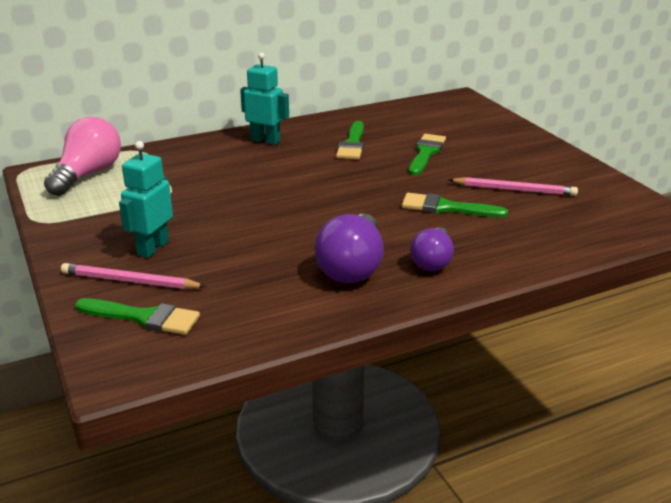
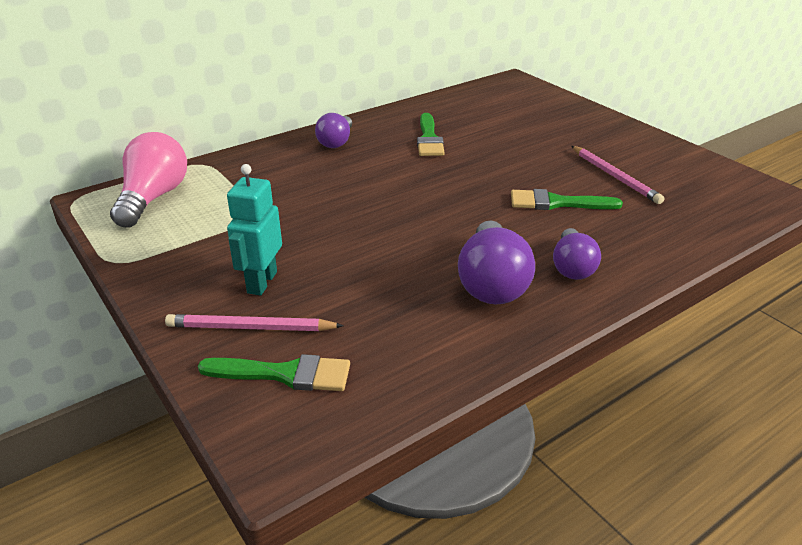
camera: 10 degrees left, 5 degrees up
turquoise robot [240,52,289,145] -> purple light bulb [315,113,352,148]
green brush [409,134,446,175] -> none
pink pencil [449,177,578,196] -> pink pencil turned 60 degrees clockwise [572,146,664,204]

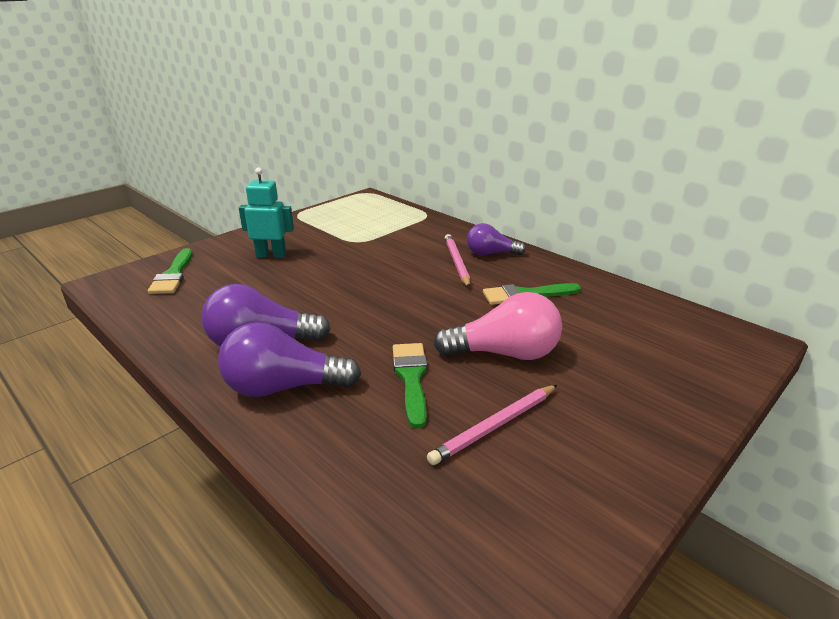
camera: 80 degrees right, 5 degrees down
pink light bulb [110,132,187,228] -> pink light bulb moved to [433,292,562,360]
pink pencil [165,314,344,331] -> pink pencil moved to [445,234,470,288]
purple light bulb [553,228,601,280] -> purple light bulb [218,322,361,397], size x1.56

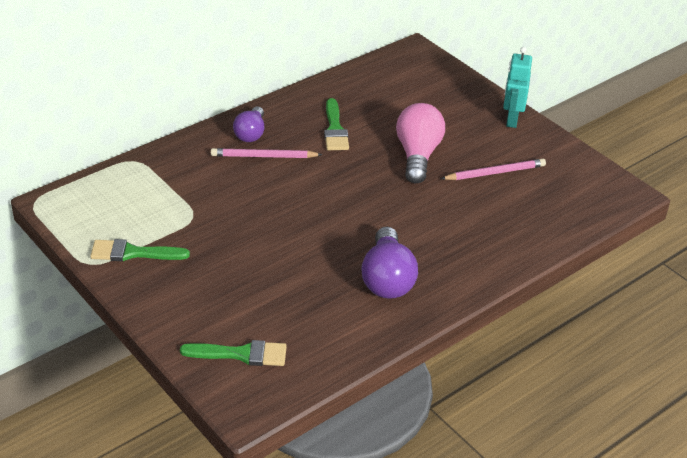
camera: 85 degrees left, 10 degrees up
purple light bulb [218,322,361,397] -> none
turquoise robot [239,168,294,258] -> turquoise robot moved to [503,47,532,128]
green brush [393,343,427,429] -> green brush moved to [90,239,190,261]
pink pencil [427,385,557,465] -> pink pencil turned 75 degrees counterclockwise [440,159,546,180]

